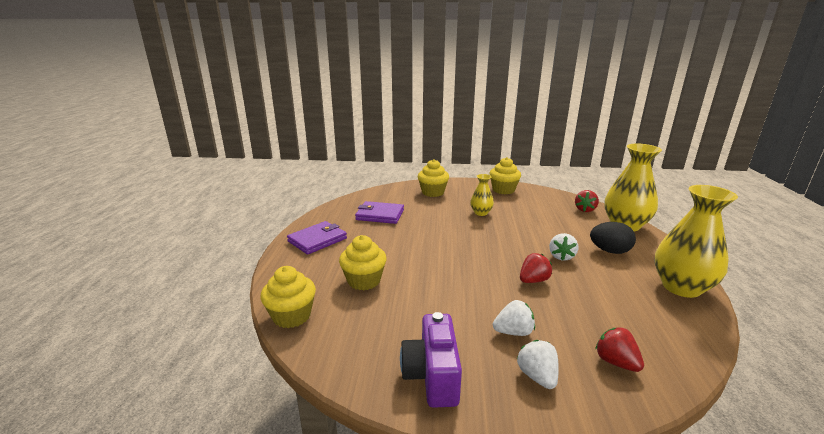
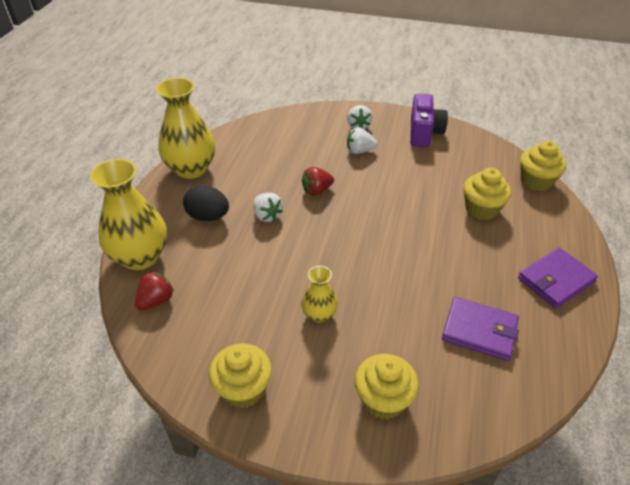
camera: 170 degrees left, 20 degrees up
white strawberry [549,233,578,261] -> white strawberry turned 120 degrees clockwise [253,193,283,222]
red strawberry [595,327,644,372] -> none

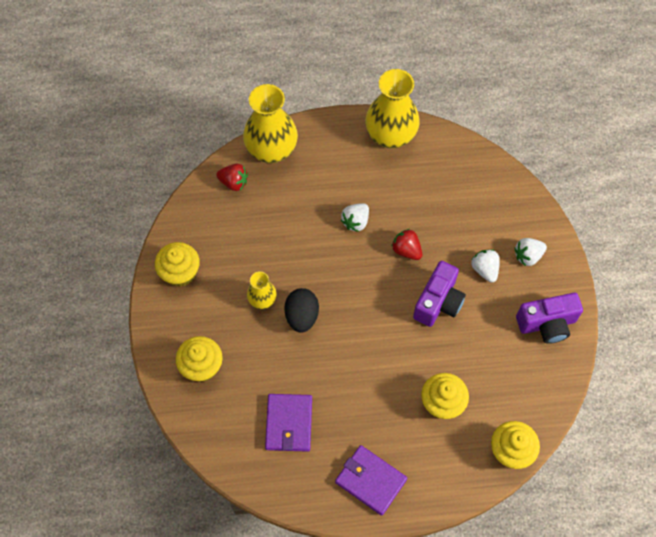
camera: 70 degrees right, 20 degrees up
black egg [183,185,229,221] -> black egg moved to [285,288,319,333]
none -> purple camera [413,261,466,327]

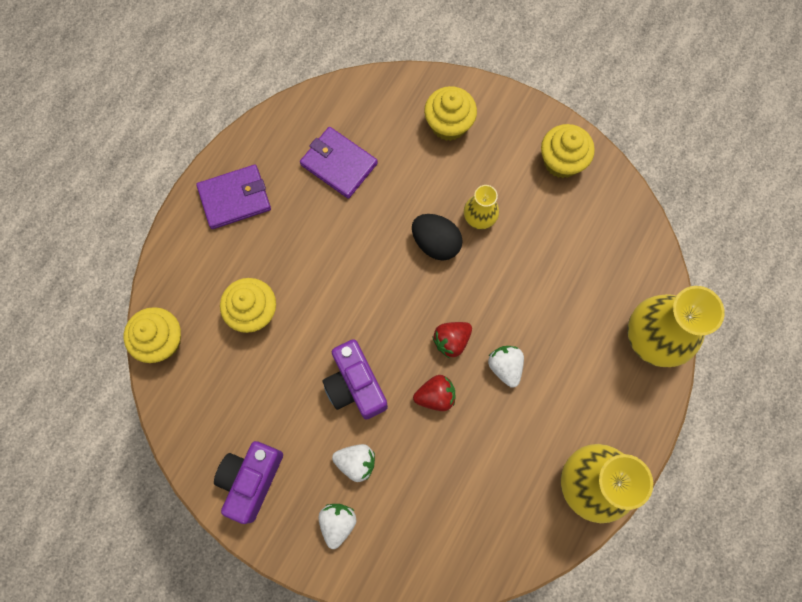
camera: 125 degrees right, 10 degrees up
red strawberry [216,164,248,191] -> red strawberry moved to [432,322,472,358]

